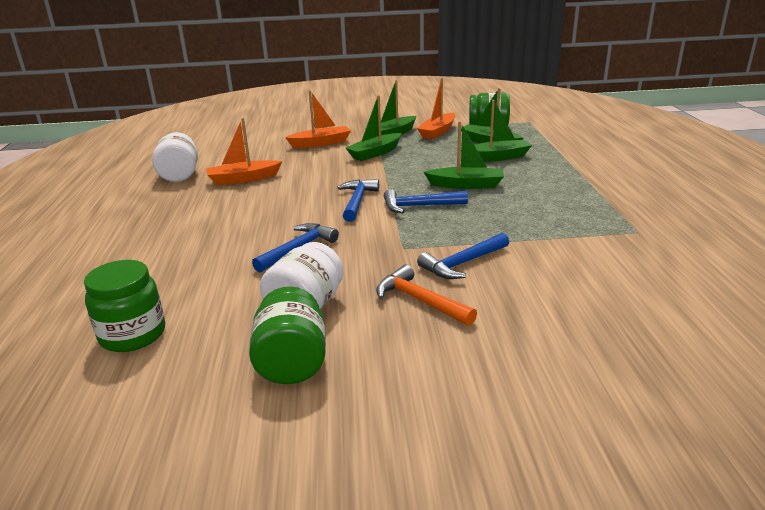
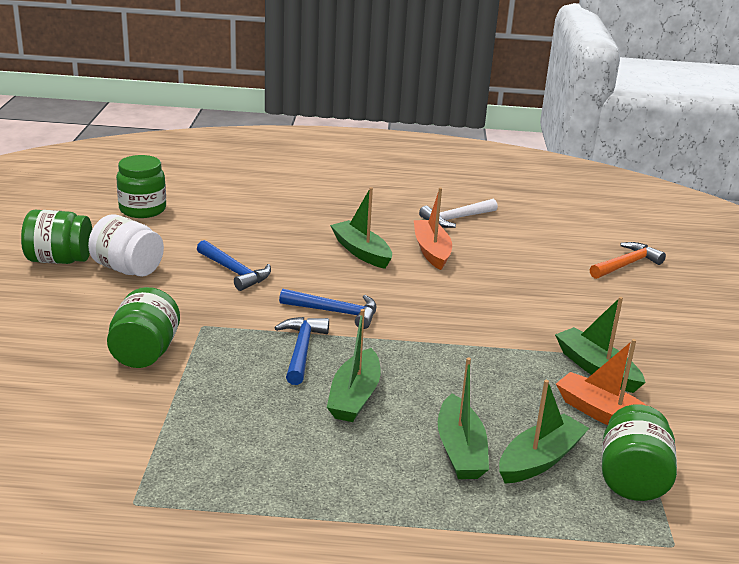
camera: 95 degrees right, 0 degrees up
white jar [152,132,198,182] -> white hammer [419,199,498,228]
orange boat [285,90,351,148] -> none
green boat [346,95,401,161] -> green boat moved to [330,187,392,269]
orange hammer [376,265,477,326] -> orange hammer moved to [590,242,666,279]
blue hammer [417,232,509,279] -> green jar [107,287,180,368]

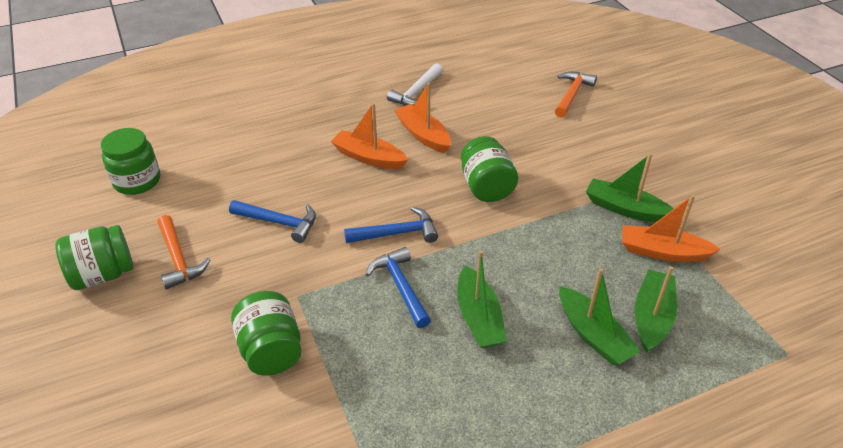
camera: 25 degrees left, 15 degrees up
white jar [88,214,164,277] -> orange hammer [157,215,211,289]
green boat [330,187,392,269] -> orange boat [331,103,408,169]
green jar [602,404,677,501] -> green jar moved to [461,136,518,202]

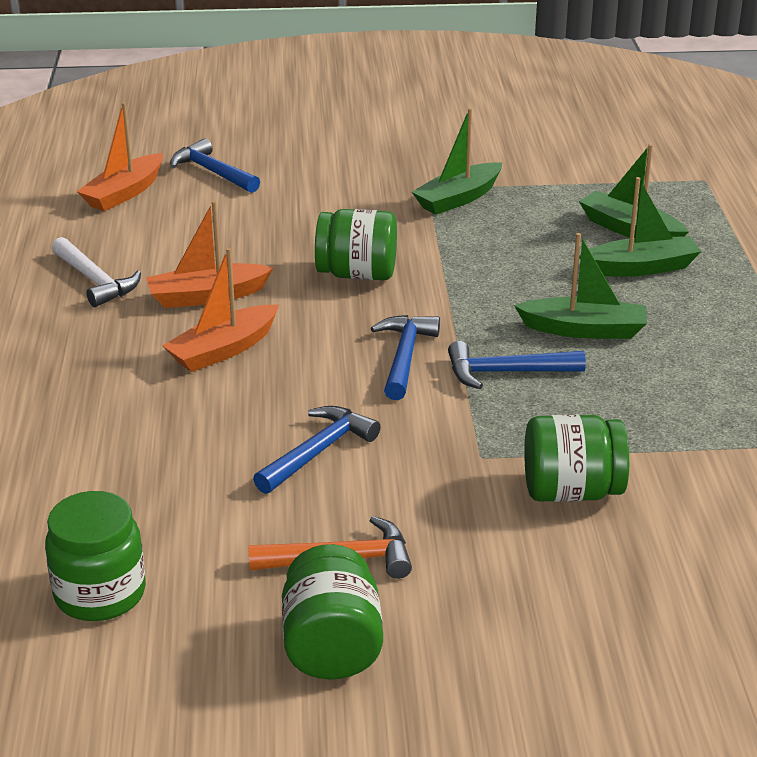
camera: 70 degrees left, 10 degrees down
orange hammer [555,72,597,118] -> blue hammer [170,138,260,193]
orange boat [622,195,721,262] -> orange boat moved to [77,102,163,211]

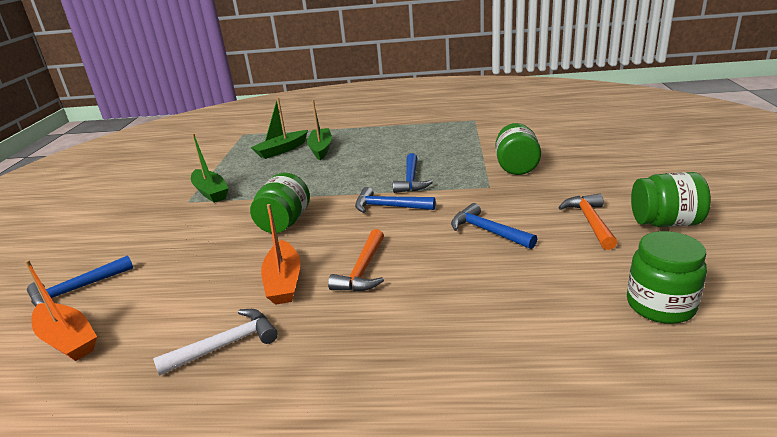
camera: 80 degrees left, 5 degrees down
orange boat [162,248,279,372] -> orange hammer [328,229,384,292]
green boat [514,233,647,339] -> none

